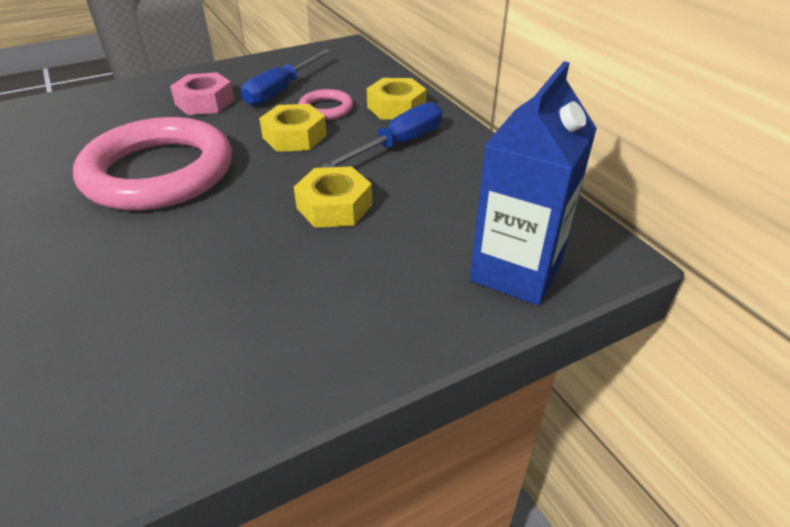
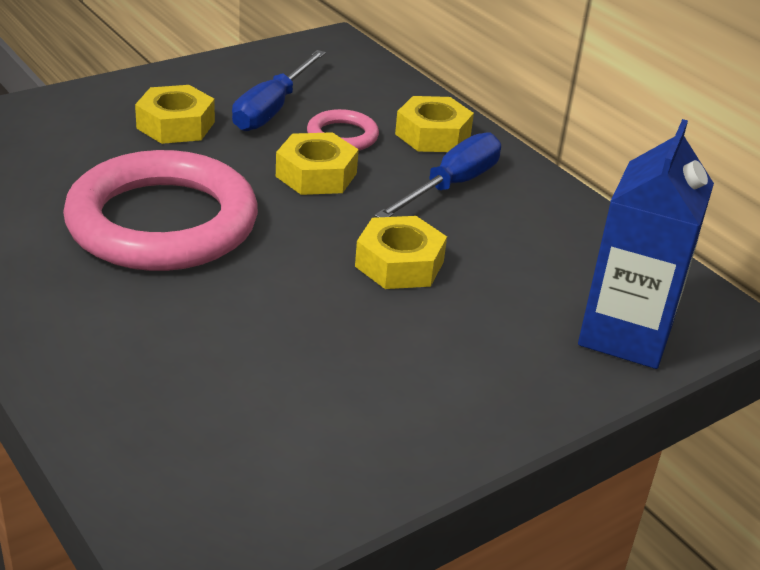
camera: 10 degrees left, 5 degrees down
pink nut [170,72,234,115] -> yellow nut [135,85,215,144]

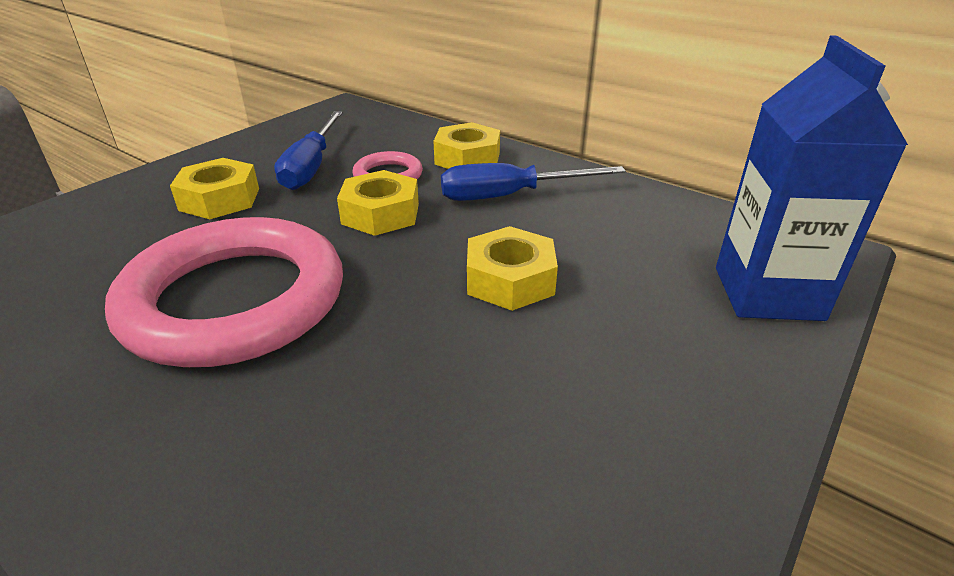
camera: 15 degrees left, 0 degrees up
blue screwdriver [374,132,501,217] -> blue screwdriver turned 120 degrees counterclockwise [441,163,626,201]

